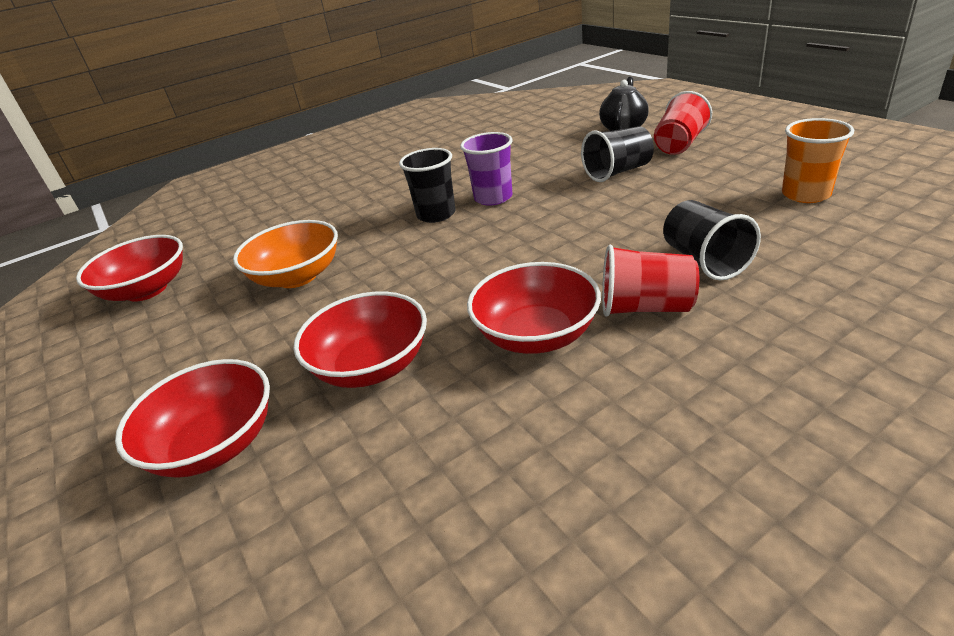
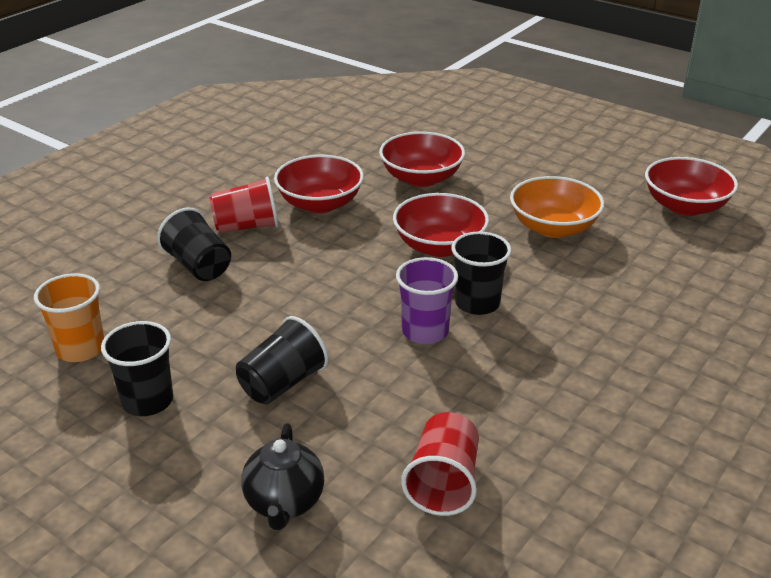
camera: 155 degrees right, 0 degrees up
red bowl [115,359,270,478] -> red bowl moved to [393,193,489,257]
red cup [654,91,712,155] -> red cup moved to [401,412,479,516]
none -> black cup [101,321,173,416]

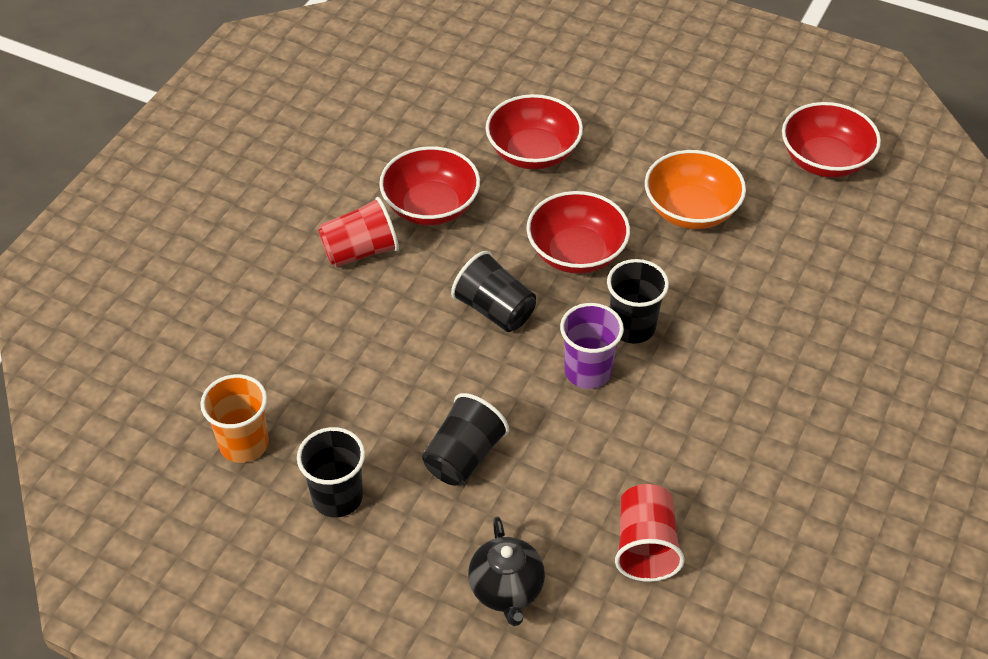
camera: 10 degrees left, 15 degrees up
black cup [157,207,231,281] -> black cup moved to [451,251,536,332]

